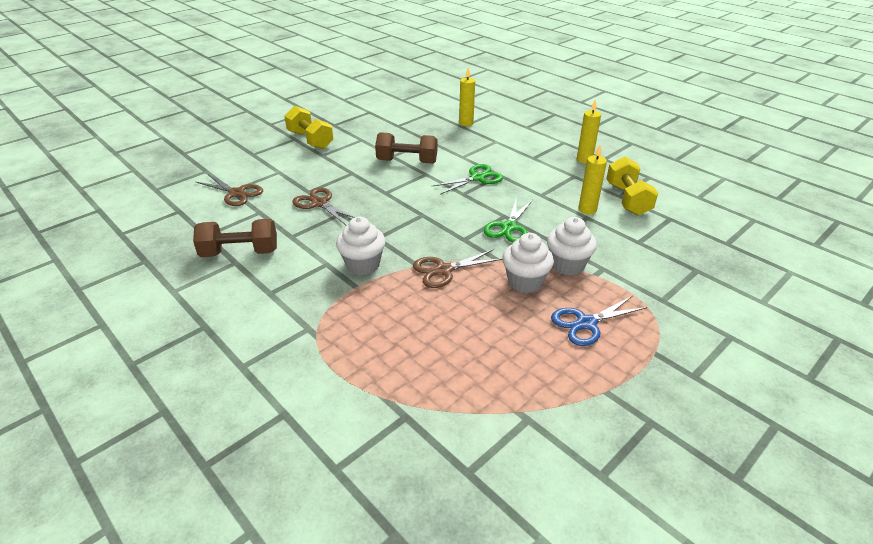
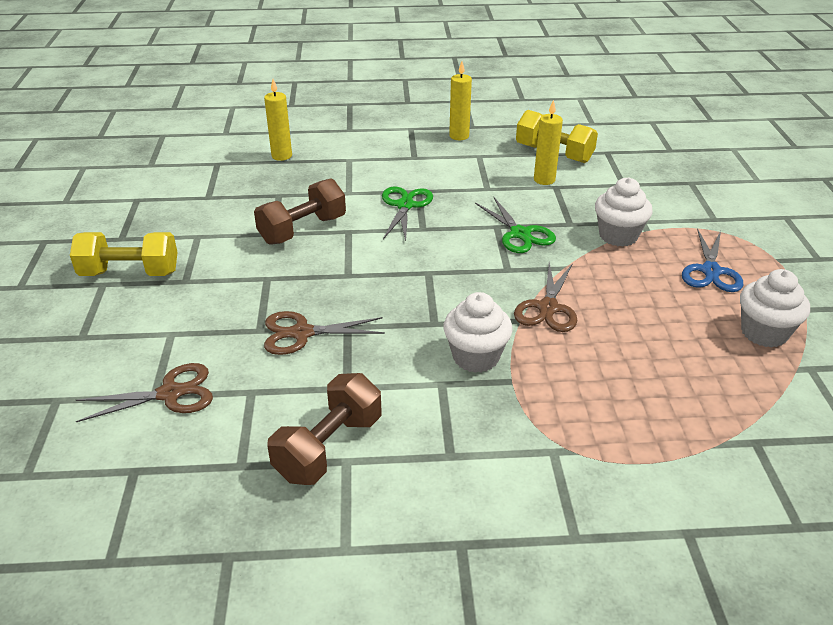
camera: 50 degrees left, 0 degrees up
white cupcake [503,233,554,293] -> white cupcake moved to [740,269,810,348]

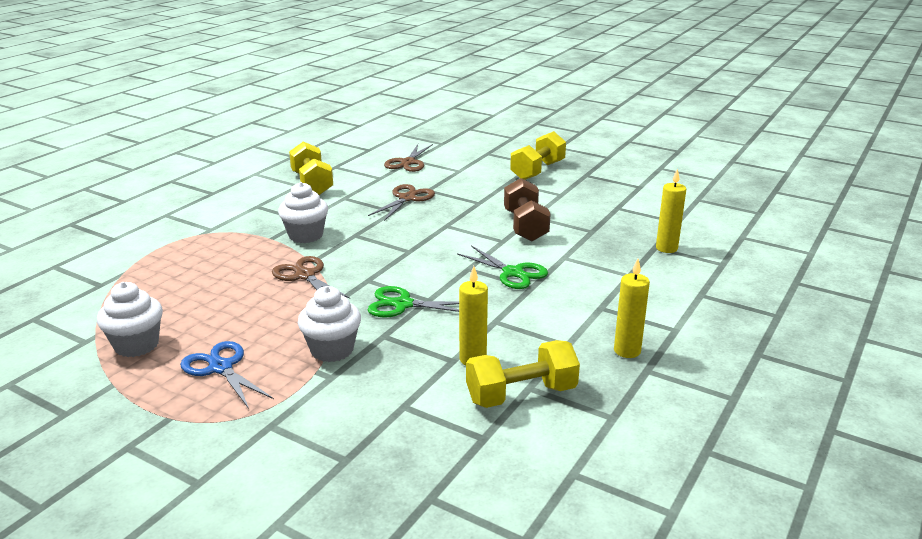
camera: 125 degrees right, 10 degrees down
brown dumbbell [267,373,381,485] -> yellow dumbbell [289,142,333,195]

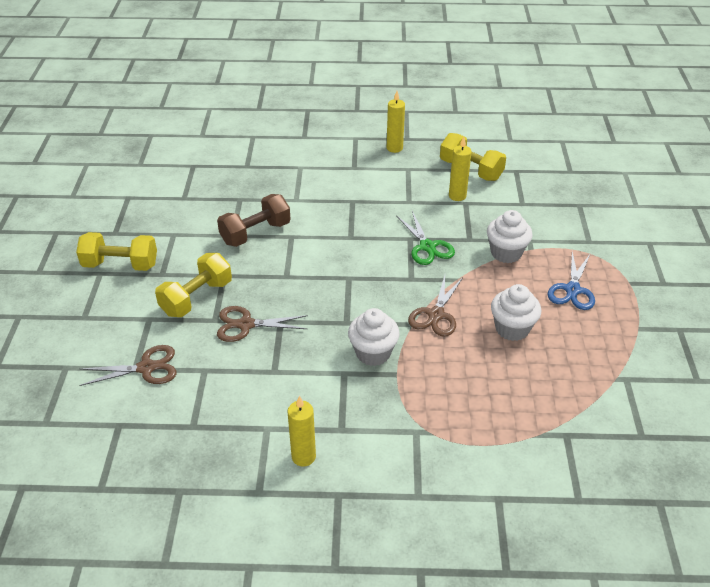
camera: 120 degrees left, 15 degrees up
white cupcake [97,282,163,357] -> white cupcake moved to [491,284,541,341]
yellow dumbbell [289,142,333,195] -> yellow dumbbell moved to [155,253,232,317]
green scissors [457,245,548,289] -> none
yellow candle [656,168,686,253] -> yellow candle moved to [288,396,316,467]

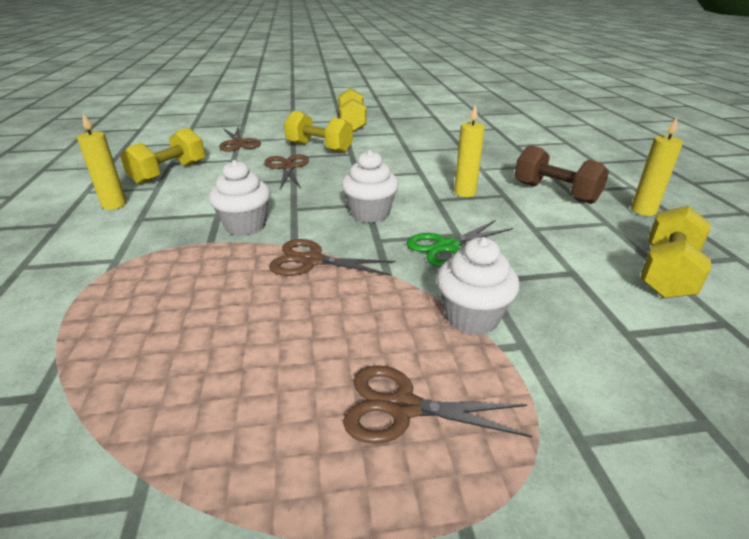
camera: 80 degrees right, 10 degrees down
brown dumbbell [217,194,291,247] -> brown dumbbell moved to [514,145,609,204]
yellow candle [449,137,472,201] -> yellow candle moved to [454,104,485,197]
white cupcake [491,284,541,341] -> white cupcake moved to [341,150,399,223]
blue scissors [547,252,595,310] -> brown scissors [343,365,533,444]
none -> yellow dumbbell [120,128,205,185]

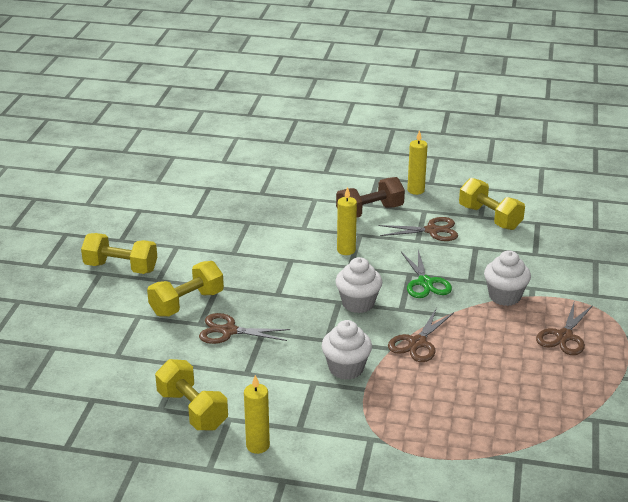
camera: 70 degrees left, 0 degrees up
brown scissors [219,126,261,152] -> brown scissors moved to [378,217,458,241]

